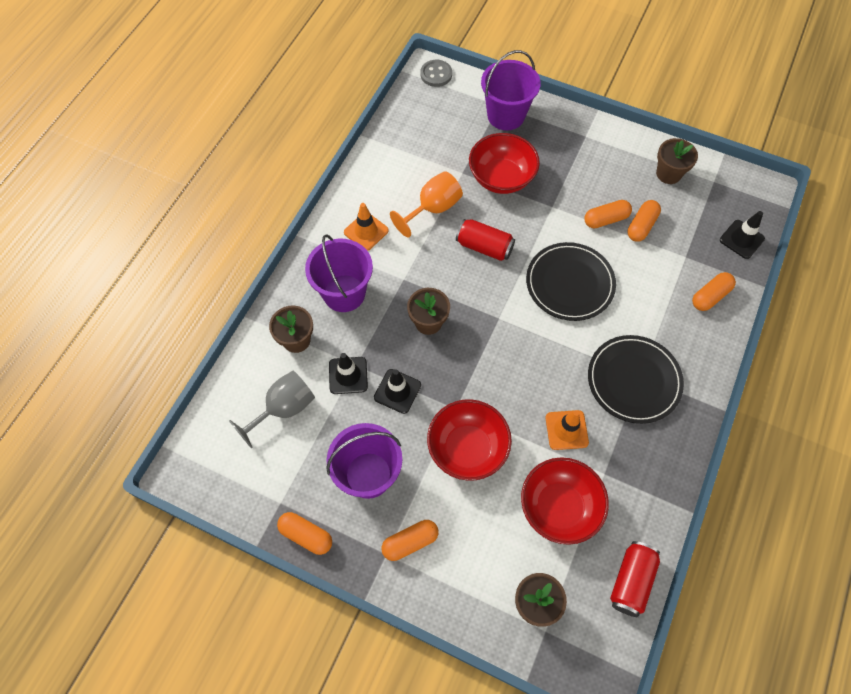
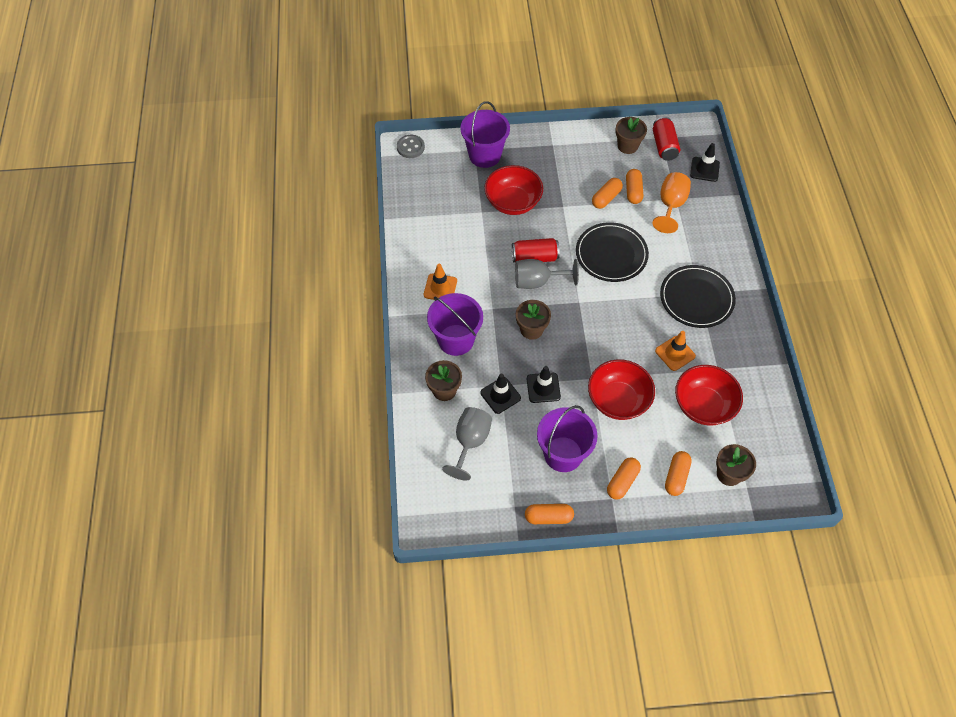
camera: 30 degrees left, 5 degrees down
orange goblet [390,171,463,237] -> orange goblet moved to [653,172,691,233]
red can [610,541,660,617] -> red can moved to [653,117,680,161]
orange capsule [692,272,736,311] -> orange capsule moved to [665,451,692,496]
none -> grey goblet [515,259,579,289]

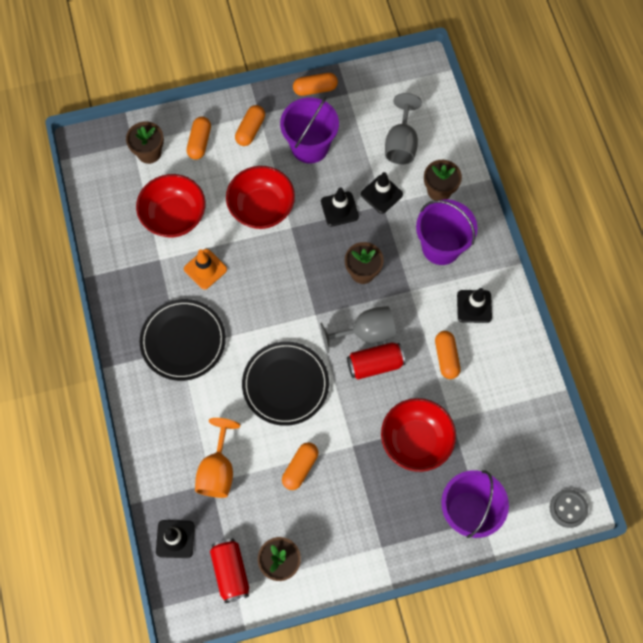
camera: 170 degrees right, 10 degrees up
orange traffic cone [424,264,457,300] -> black traffic cone [457,288,492,323]
orange capsule [626,169,643,204] -> orange capsule moved to [435,331,461,379]

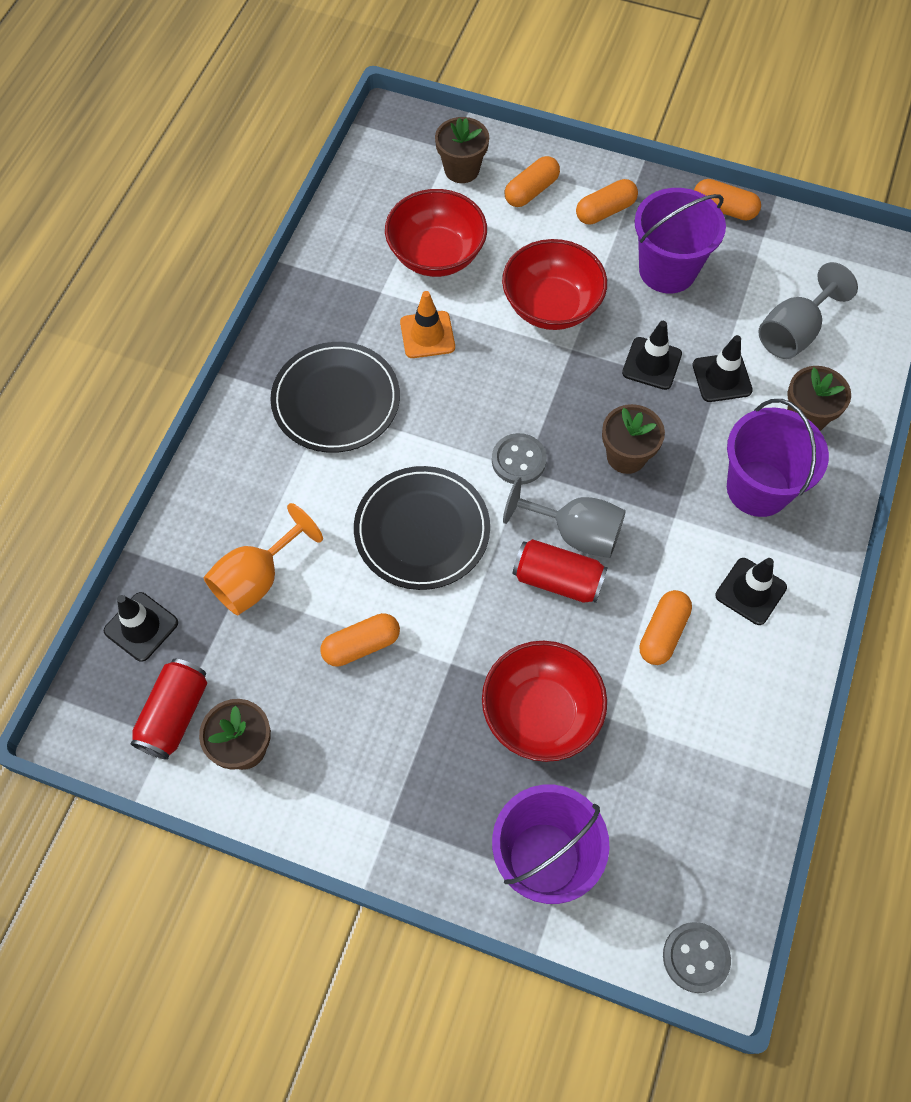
camera: 35 degrees right, 5 degrees down
none -> grey button [492,433,547,485]

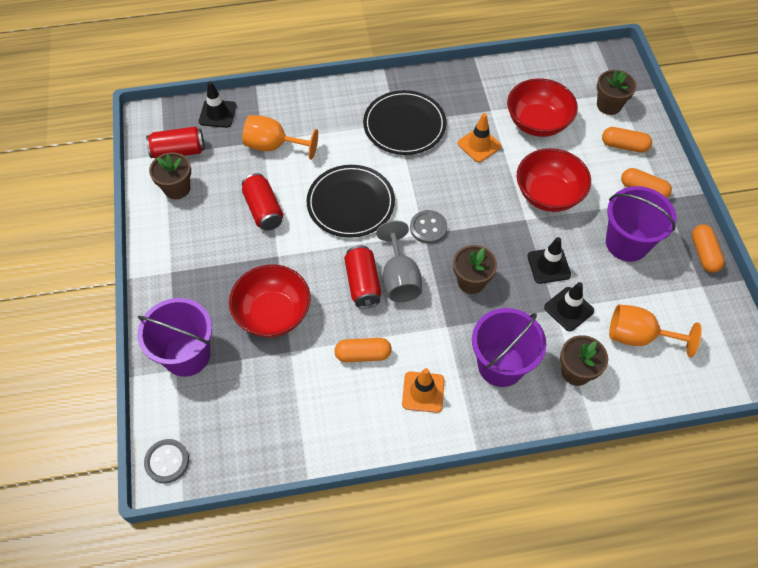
camera: 60 degrees right, 5 degrees down
orange capsule [320,613,400,667] -> red can [242,173,283,230]
black traffic cone [715,558,787,625] -> orange traffic cone [402,368,445,413]
grey goblet [758,262,858,359] -> orange goblet [609,304,702,357]

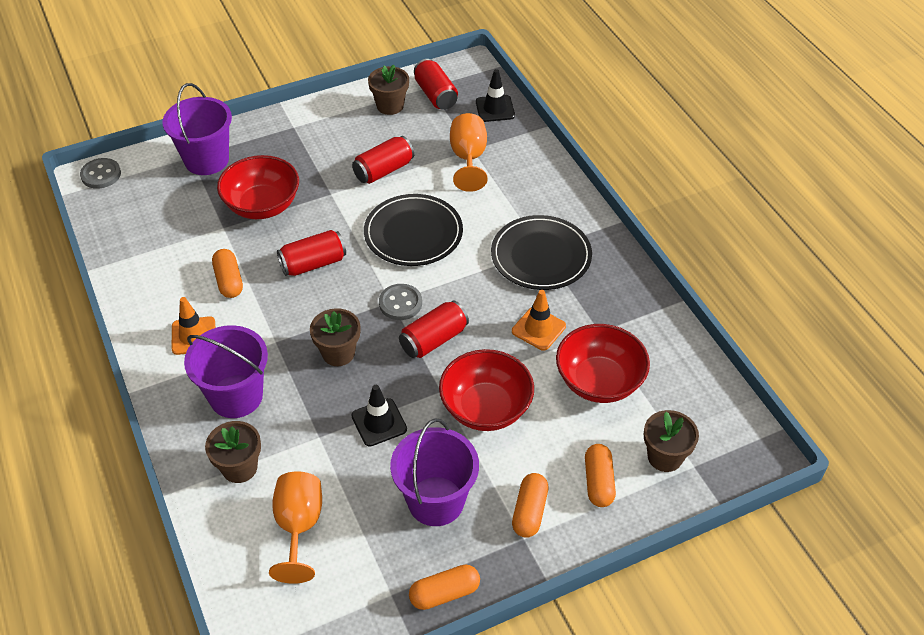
camera: 75 degrees right, 10 degrees down
grey goblet [376,221,422,302] -> none
black traffic cone [544,282,594,332] -> none
none -> red can [399,300,469,358]

